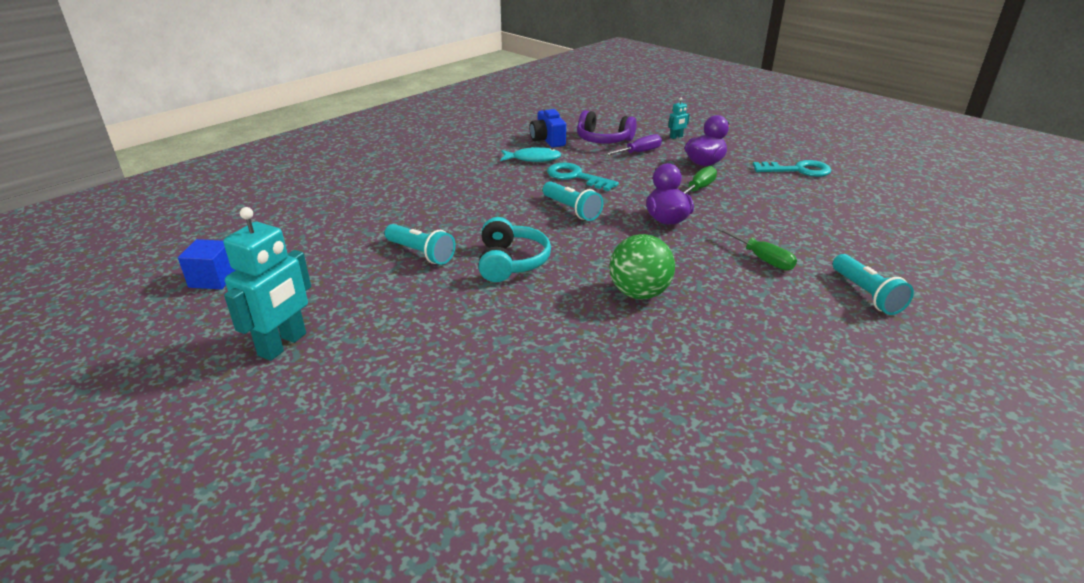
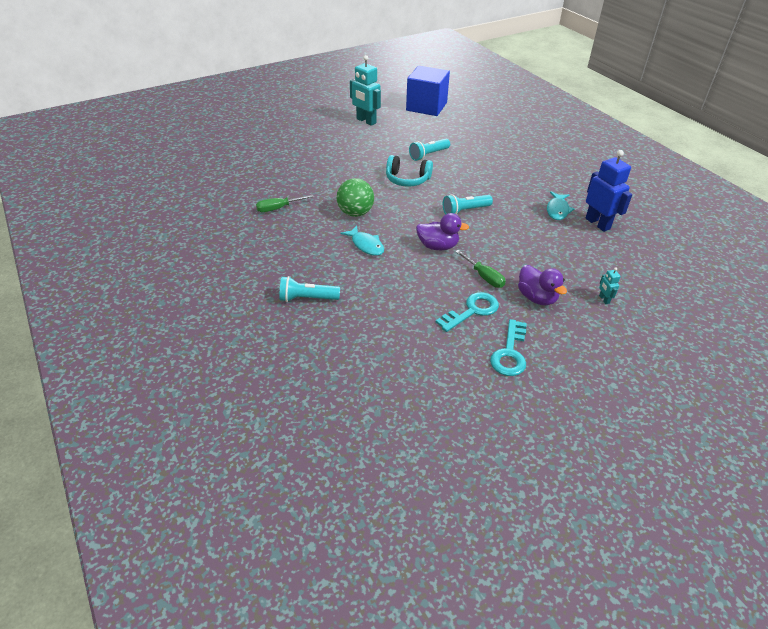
camera: 105 degrees right, 10 degrees up
blue cube [178,239,235,290] -> blue cube [406,66,450,116], size x2.00
blue camera [529,108,566,148] -> blue robot [586,150,632,232]
turquoise key [547,162,619,191] -> turquoise key moved to [436,292,499,332]
purple headphones [577,110,637,144] -> none
purple screwdriver [603,134,662,156] -> none
green screwdriver [715,226,797,271] -> green screwdriver moved to [256,195,314,212]
none -> turquoise fish [341,225,384,256]

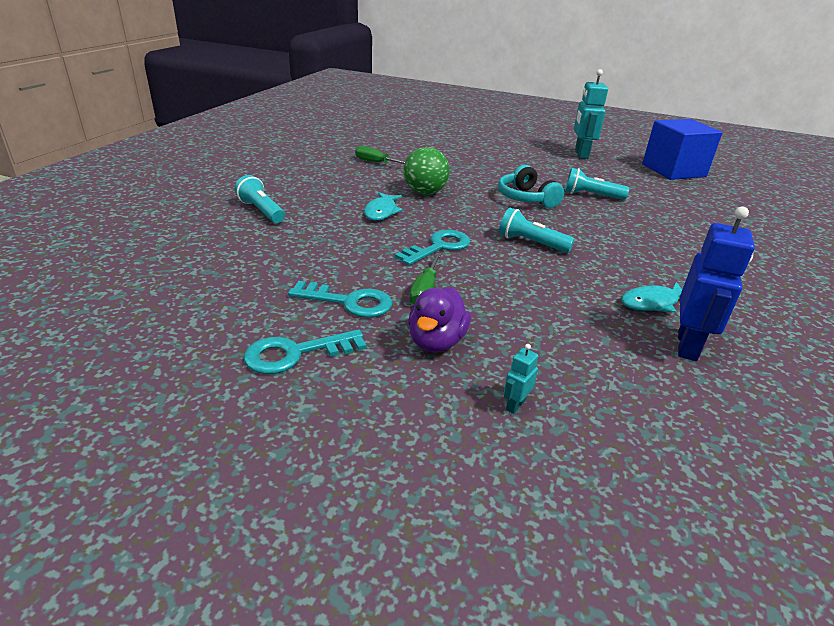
camera: 50 degrees right, 10 degrees down
purple duck [416,213,469,250] -> turquoise key [394,230,470,265]

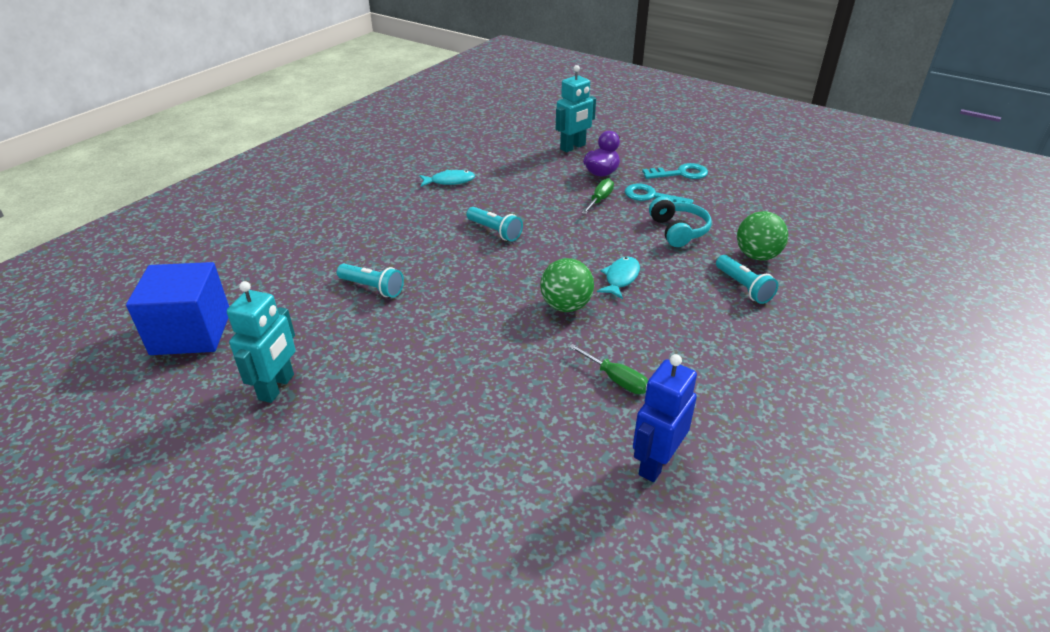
camera: 165 degrees left, 5 degrees up
turquoise key [394,230,470,265] -> none
turquoise headphones [498,165,564,208] -> turquoise headphones moved to [649,197,712,247]
turquoise robot [504,344,538,414] -> turquoise robot [556,65,596,152], size x2.27
blue robot [678,206,755,361] -> blue robot moved to [633,354,697,482]
none -> green ball [737,211,788,261]

